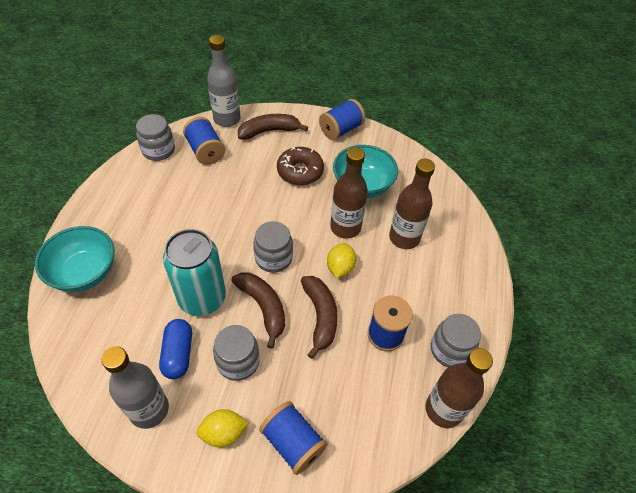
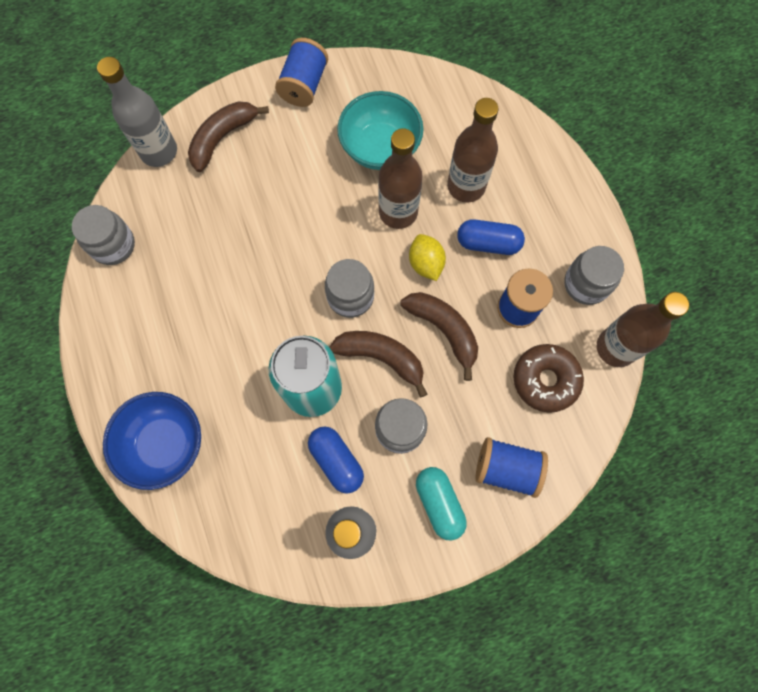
camera: 30 degrees left, 20 degrees up
turquoise bowl [35,226,114,292] -> blue bowl [103,392,201,490]
blue spool [183,117,225,165] -> none
yellow lemon [196,409,249,447] -> turquoise capsule [416,467,467,541]
brown donut [277,147,324,185] -> brown donut moved to [513,344,584,413]
none -> blue capsule [457,219,525,255]

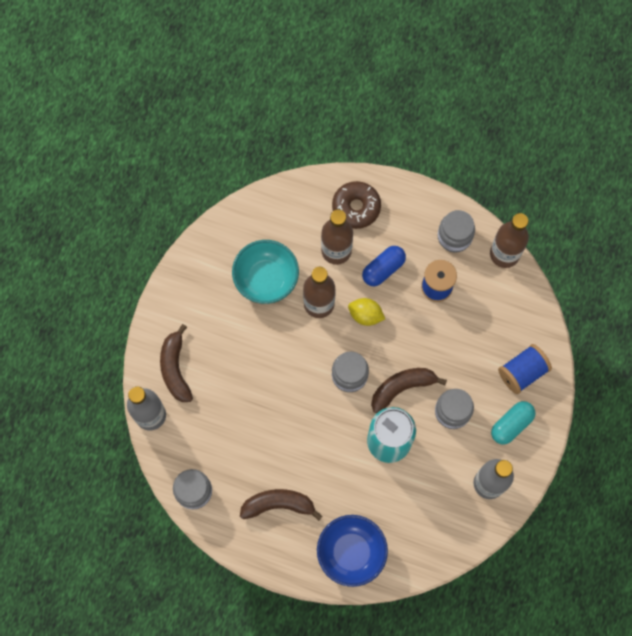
camera: 50 degrees left, 0 degrees up
blue spool [275,38,328,107] -> none
blue capsule [308,426,364,494] -> none
brown banana [401,292,478,381] -> brown banana moved to [240,489,322,521]
turquoise capsule [416,467,467,541] -> turquoise capsule turned 60 degrees counterclockwise [491,401,535,444]
brown donut [513,344,584,413] -> brown donut moved to [332,181,381,229]

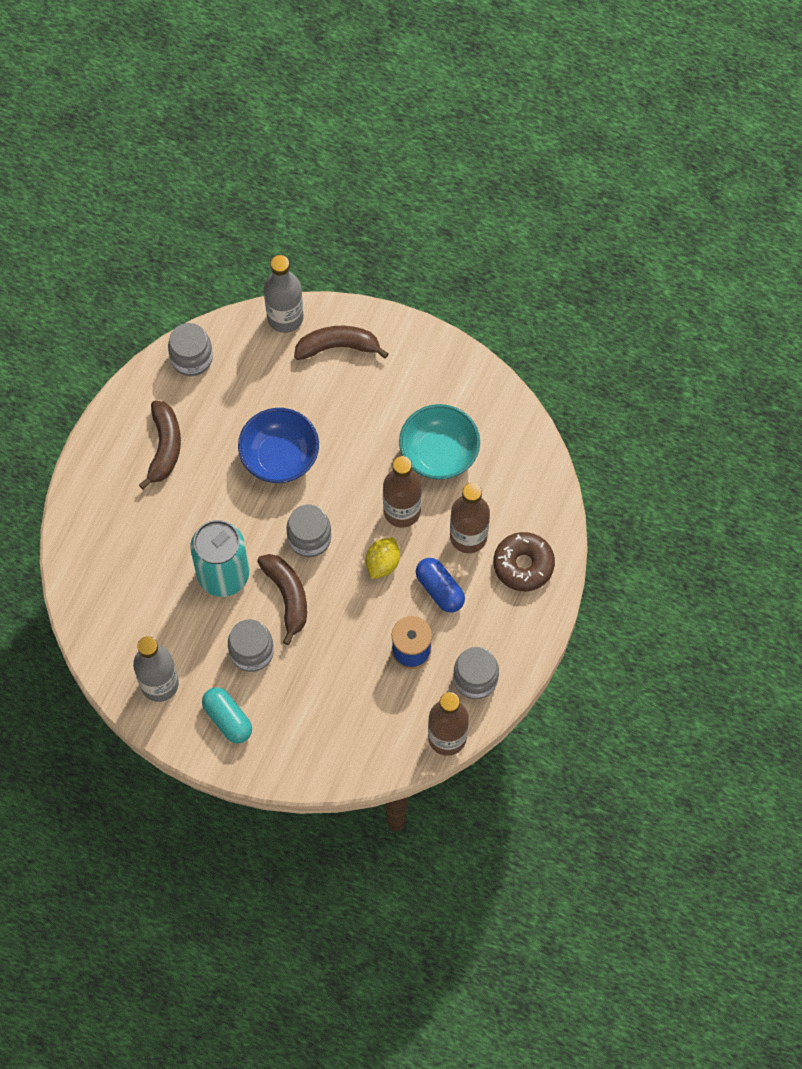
camera: 95 degrees right, 5 degrees down
blue bowl [317,515,388,587] -> blue bowl moved to [238,408,319,483]
blue spool [498,344,552,394] -> none

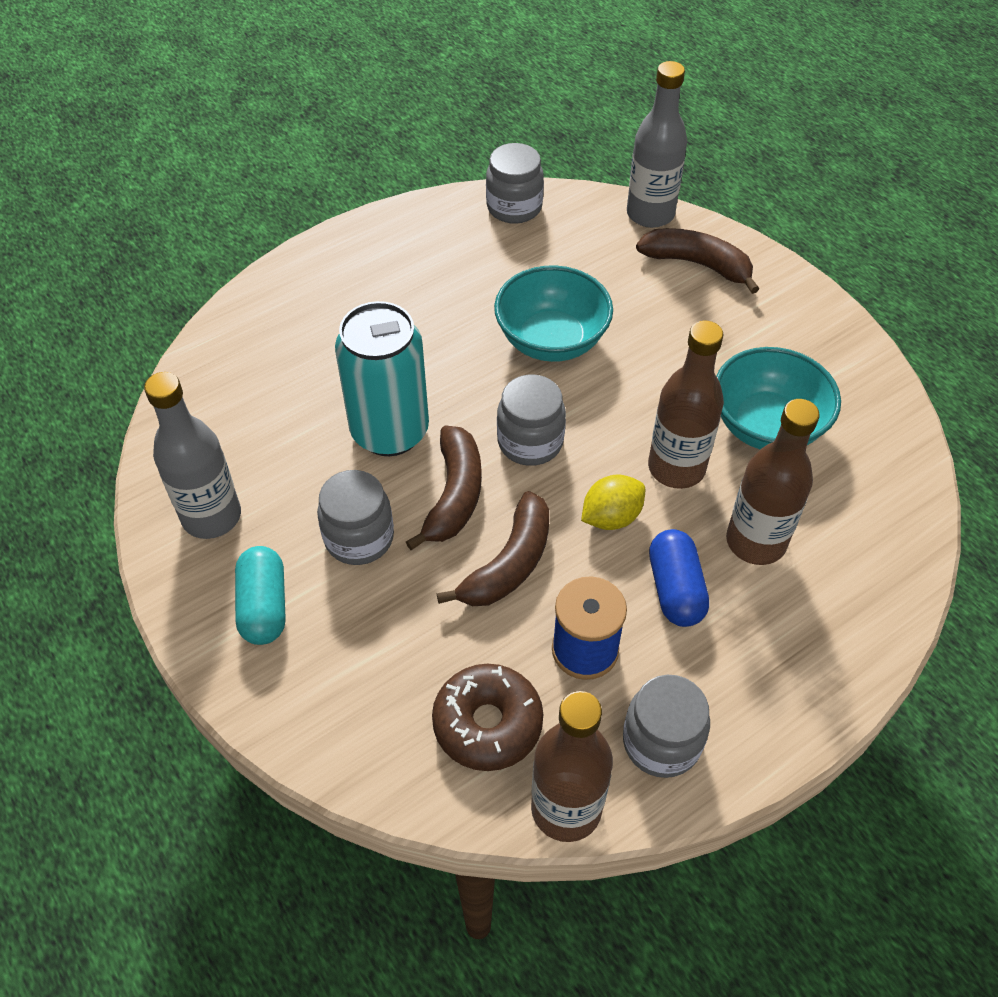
camera: 30 degrees right, 15 degrees down
brown banana [139,401,181,490] -> brown banana moved to [436,491,549,606]
blue bowl [238,408,319,483] -> turquoise bowl [494,265,613,362]
brown donut [493,532,555,591] -> brown donut moved to [432,664,543,771]

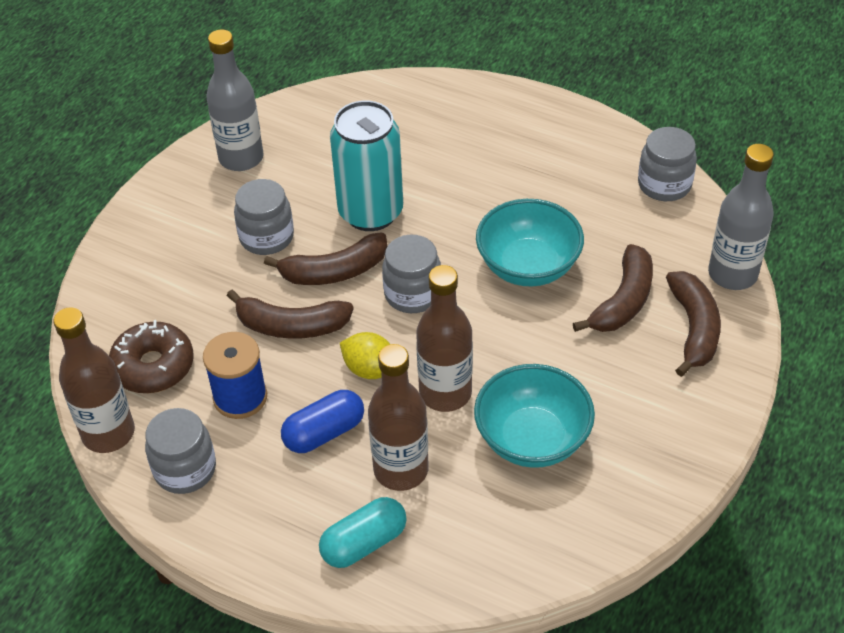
camera: 65 degrees right, 5 degrees down
turquoise capsule [235,546,285,645] -> turquoise capsule moved to [319,497,407,568]
none -> brown banana [573,244,653,332]

